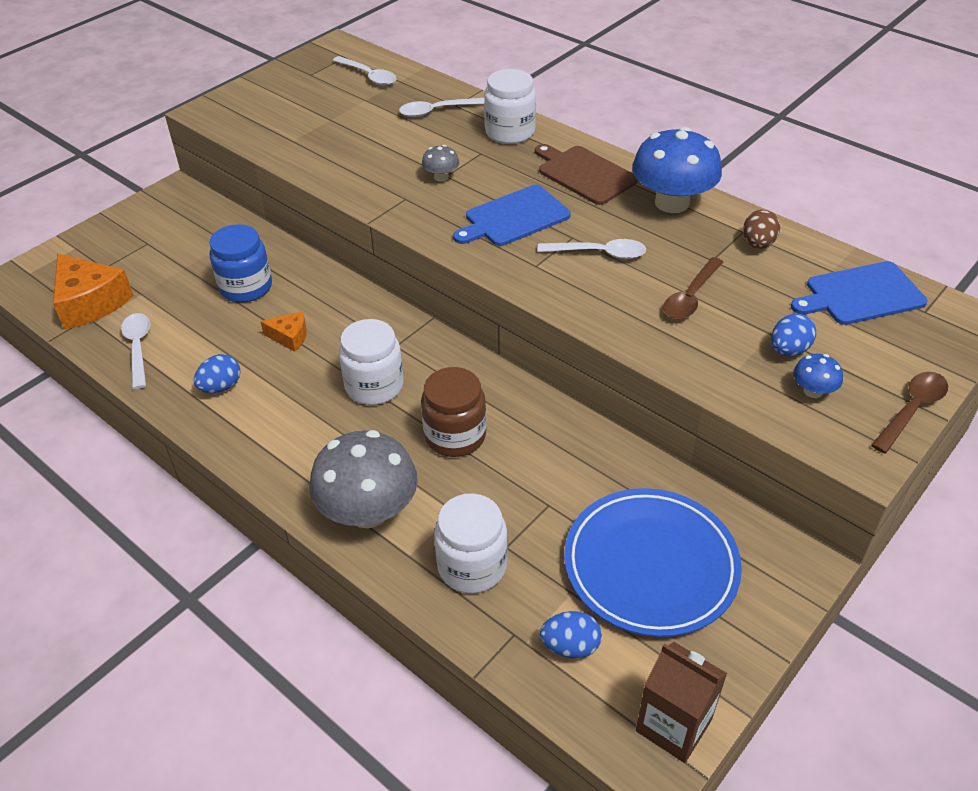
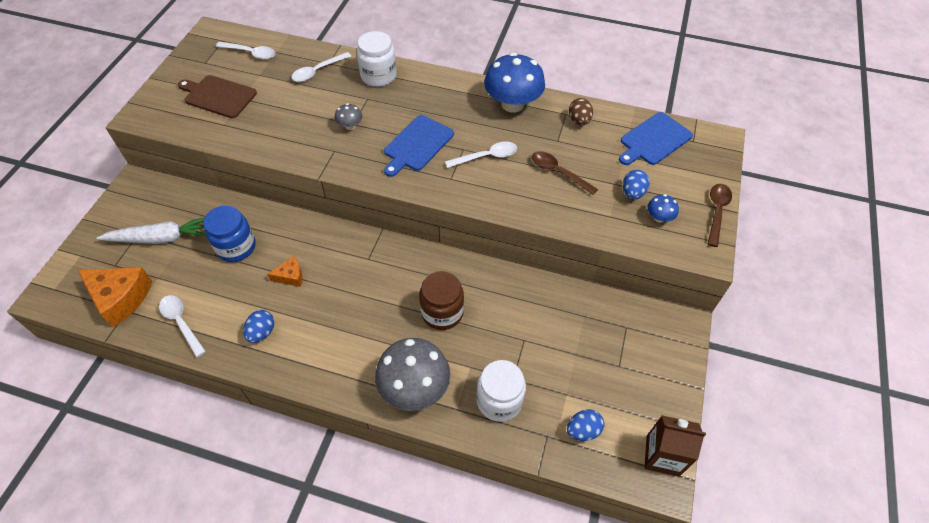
camera: 25 degrees left, 10 degrees up
white jar [339,319,404,405] -> none
brown cutting board [535,144,638,205] -> brown cutting board moved to [178,75,257,118]
blue plate [564,488,742,637] -> none
brown spoon [663,257,724,320] -> brown spoon turned 120 degrees clockwise [532,151,598,195]
none -> white carrot [97,218,206,244]

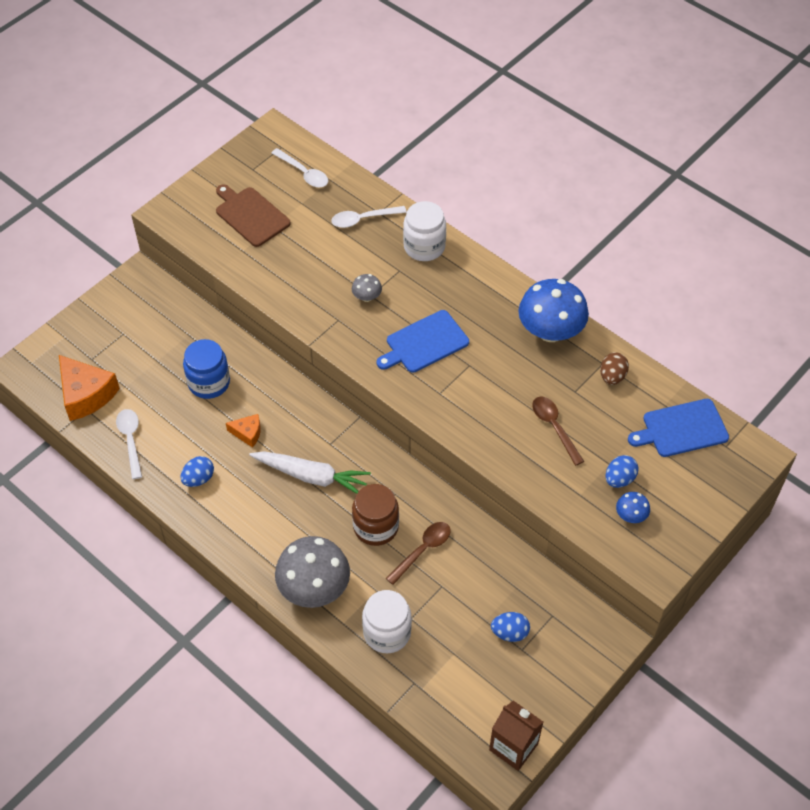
camera: 25 degrees right, 0 degrees up
white carrot [97,218,206,244] -> white carrot moved to [249,451,371,494]
white spoon [445,141,517,168] -> none
blue egg [567,409,604,441] -> blue egg moved to [491,612,530,642]
brown spoon [708,184,732,247] -> brown spoon moved to [386,522,451,585]

